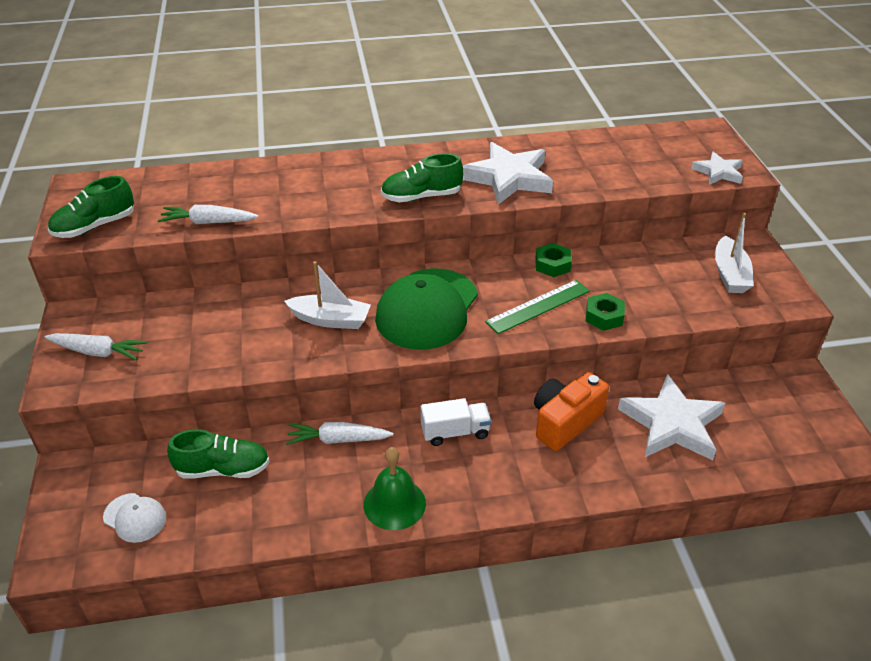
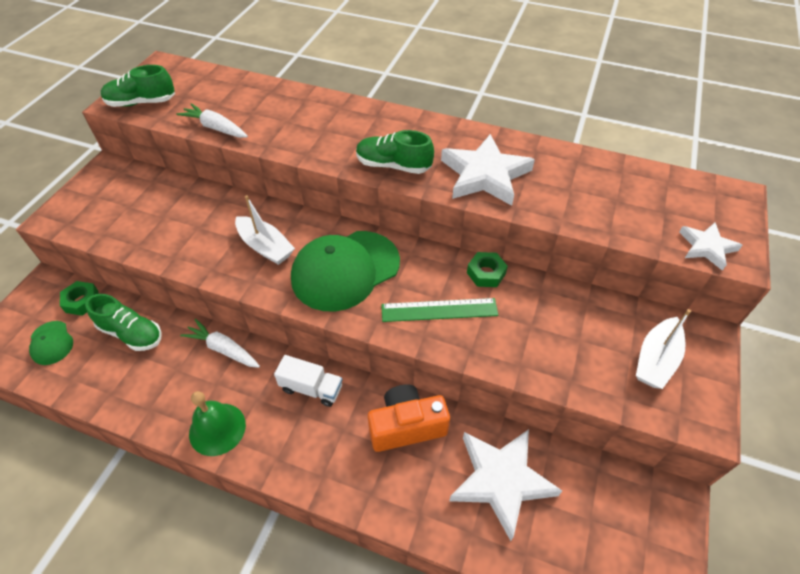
camera: 30 degrees right, 10 degrees up
white carrot [45,333,148,360] -> none
white cap [103,493,167,543] -> green cap [29,321,73,365]
green nut [585,293,625,331] -> green nut moved to [60,281,99,316]

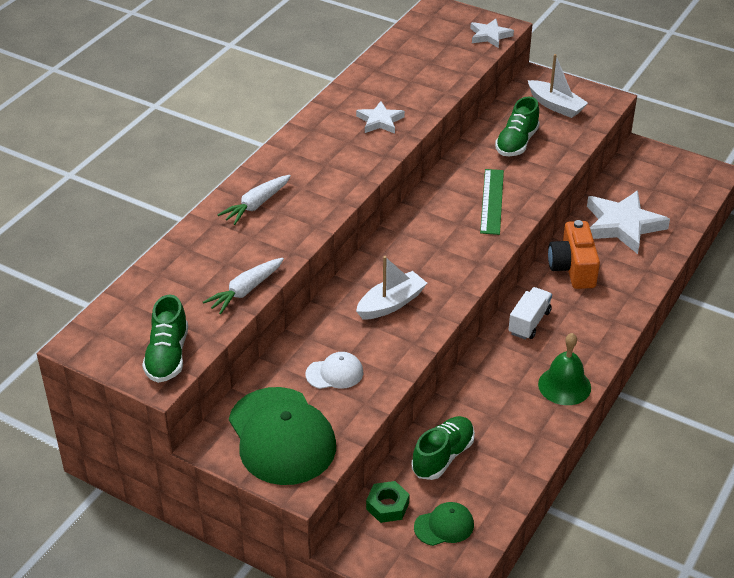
camera: 80 degrees left, 10 degrees down
white carrot [180,319,260,368] -> white carrot moved to [218,175,291,225]
green cap [291,231,400,312] -> green cap moved to [229,387,336,485]
green shoe [356,130,434,174] -> green shoe moved to [495,96,540,156]
white star [441,134,535,206] -> white star [356,101,405,134], size x0.56
green nut [467,252,508,287] -> none
none -> white cap [306,352,363,389]

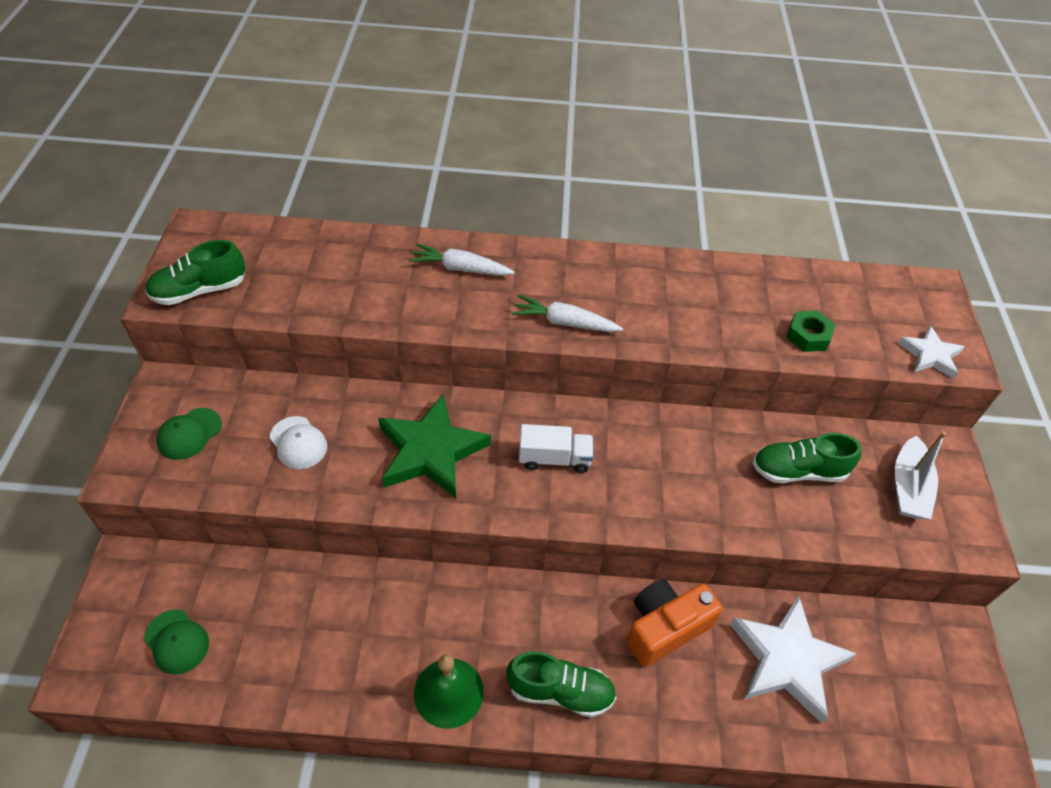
camera: 60 degrees right, 10 degrees up
white carrot [203,258,284,314] -> white carrot moved to [512,295,623,332]
green cap [229,387,336,485] -> green cap [157,408,222,460], size x0.47
white star [356,101,405,134] -> none
white boat [356,256,427,320] -> green star [378,395,491,498]
green nut [366,481,410,523] -> green nut moved to [786,310,835,352]
green shoe [412,416,475,480] -> green shoe moved to [506,651,616,718]
green ruler [480,169,504,235] -> none
white truck [509,287,552,340] -> white truck moved to [519,424,593,473]

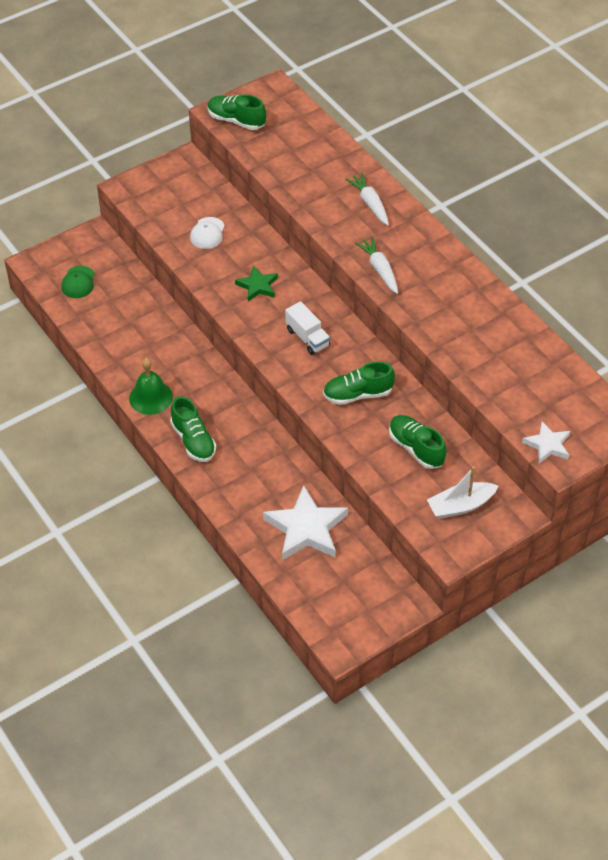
camera: 55 degrees right, 0 degrees up
green cap [157,408,222,460] -> none
green star [378,395,491,498] -> green star [235,265,278,301], size x0.56
orange camera [627,579,723,667] -> none
green nut [786,310,835,352] -> none
none -> green shoe [323,361,395,405]

